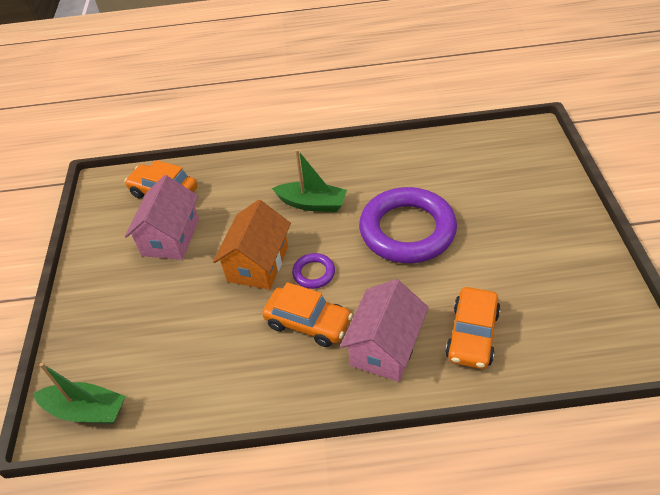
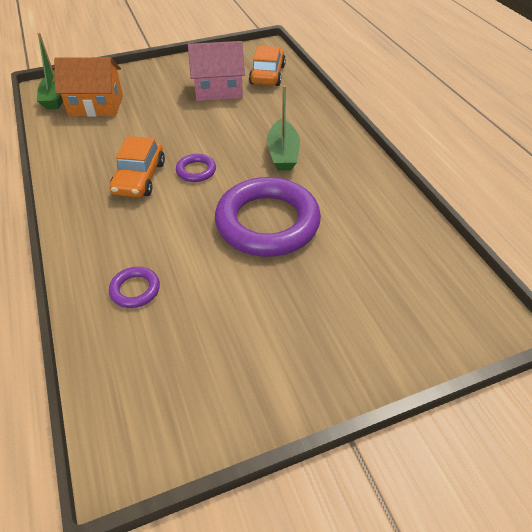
camera: 70 degrees right, 0 degrees up
orange house [213,200,291,290] -> orange house moved to [54,57,123,117]
pink house [340,279,429,382] -> none
orange car [445,287,501,369] -> purple ring [109,267,160,308]

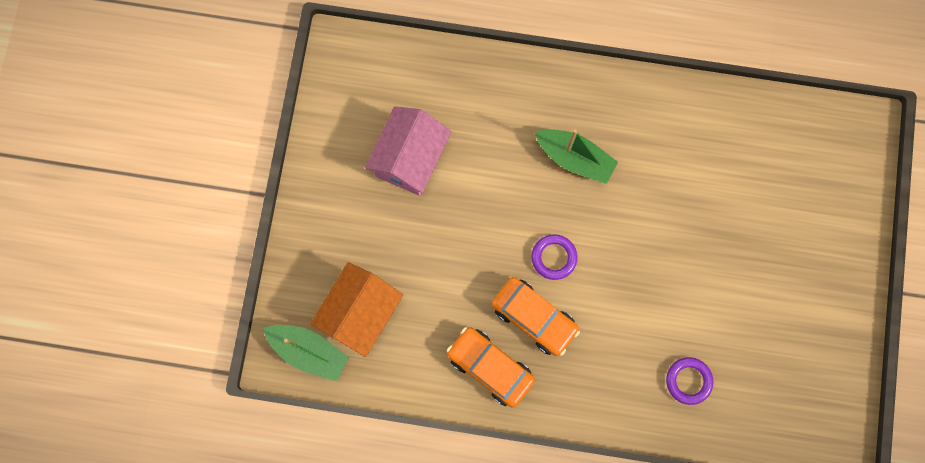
camera: 60 degrees left, 30 degrees up
purple ring [215,177,321,257] -> none
orange car [249,46,286,86] -> orange car moved to [447,327,535,407]

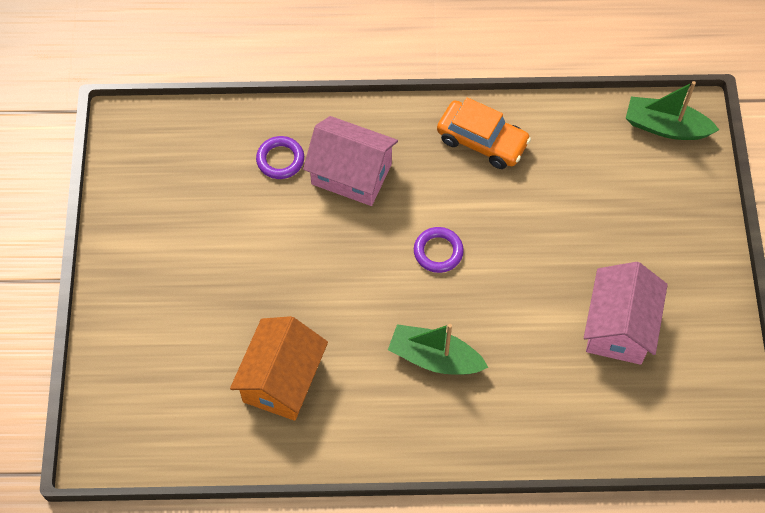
camera: 170 degrees right, 15 degrees down
orange house [310,262,403,357] -> orange house moved to [230,316,328,421]
orange car [492,277,580,356] -> none
none -> pink house [303,116,398,206]

